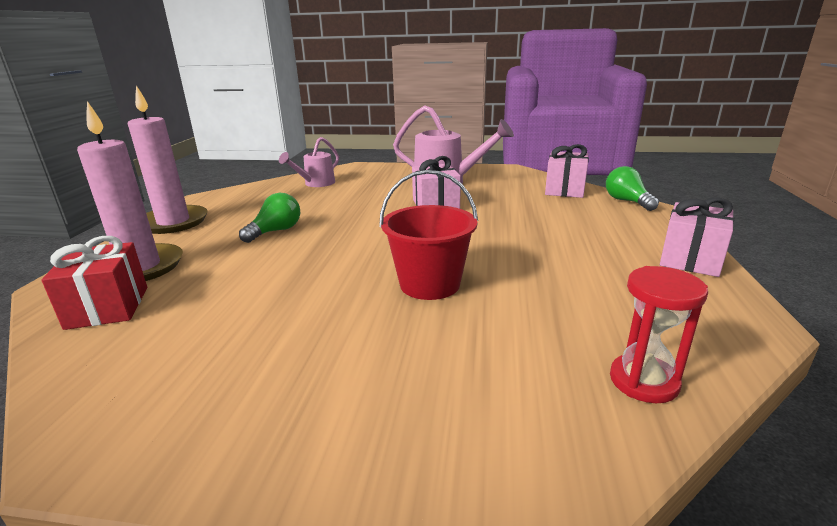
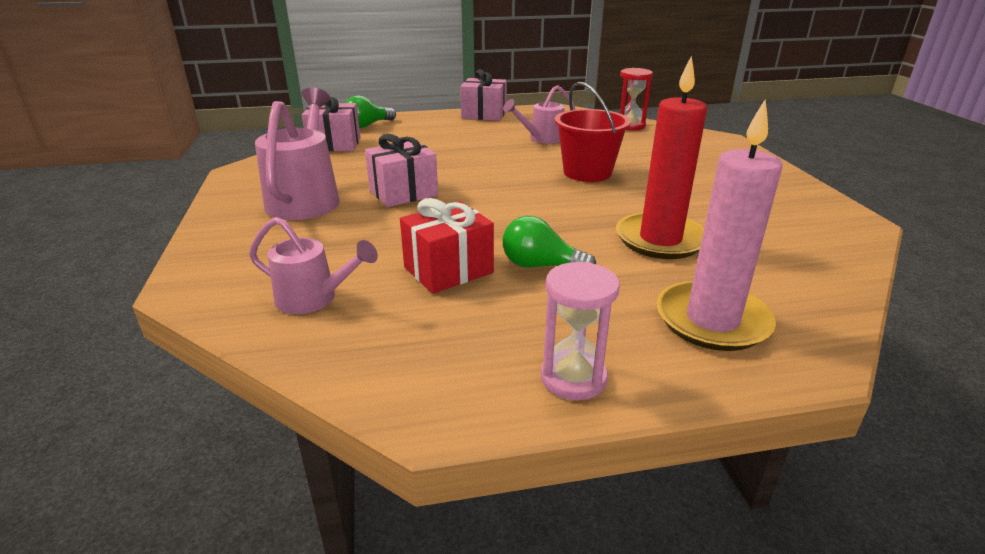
camera: 110 degrees left, 5 degrees up
red gift [41,236,147,330] -> red gift moved to [400,198,494,294]
pink candle [128,85,208,234] -> pink hourglass [541,262,620,400]
none -> pink watering can [503,85,576,144]
none -> red candle [616,55,707,259]

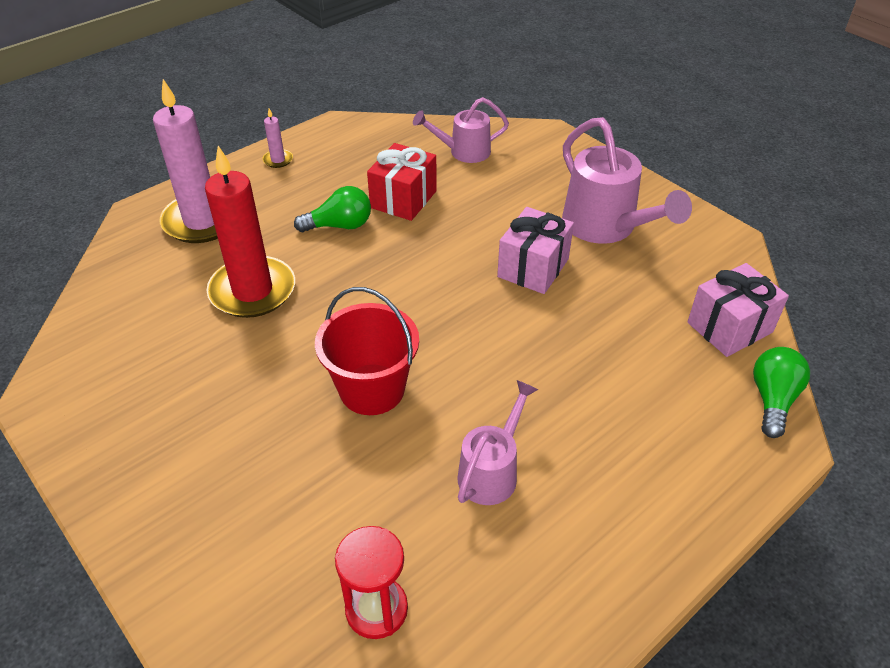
camera: 150 degrees right, 15 degrees up
pink gift [460,69,507,121] -> none
pink hourglass [541,262,620,400] -> pink candle [262,109,293,168]

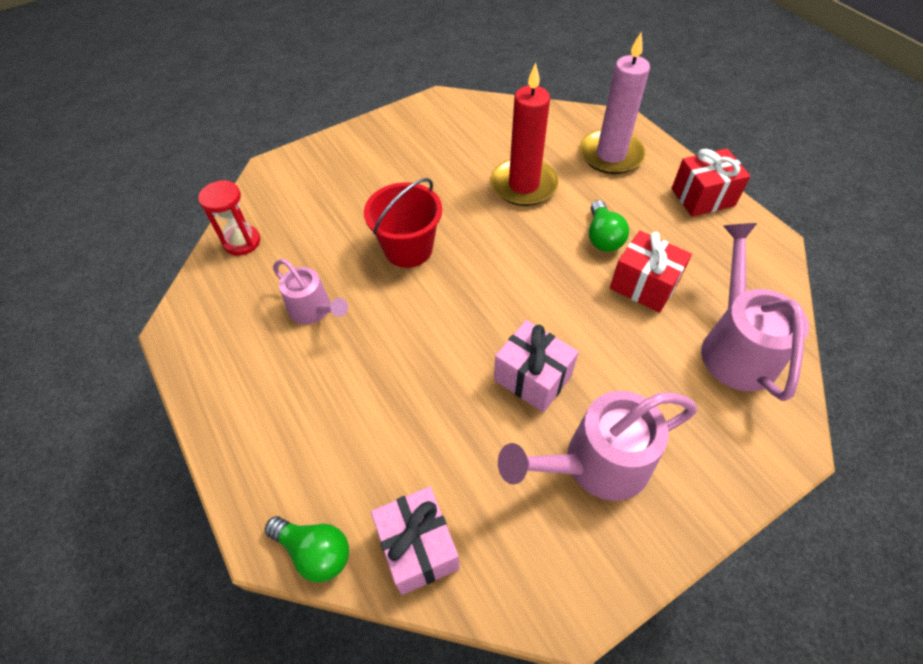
camera: 100 degrees right, 10 degrees up
pink candle [262,109,293,168] -> red gift [671,148,751,217]
pink watering can [413,97,509,163] -> pink watering can [701,223,809,401], size x1.64

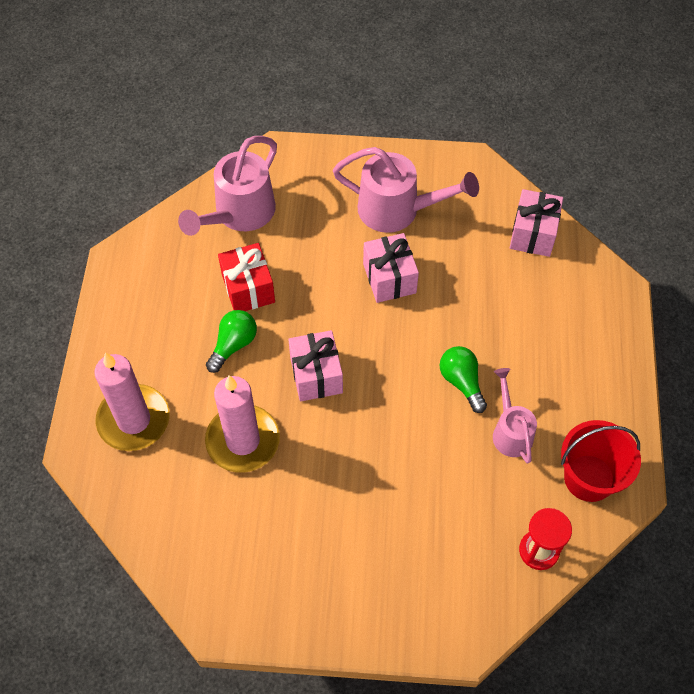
camera: 145 degrees left, 5 degrees up
green light bulb [265,516,349,583] -> green light bulb moved to [439,346,487,413]
red bucket [364,178,442,268] -> red bucket moved to [561,420,641,502]
red candle [491,63,558,206] -> pink candle [205,376,280,473]
red gift [671,148,751,217] -> none
none -> pink gift [288,330,343,401]

